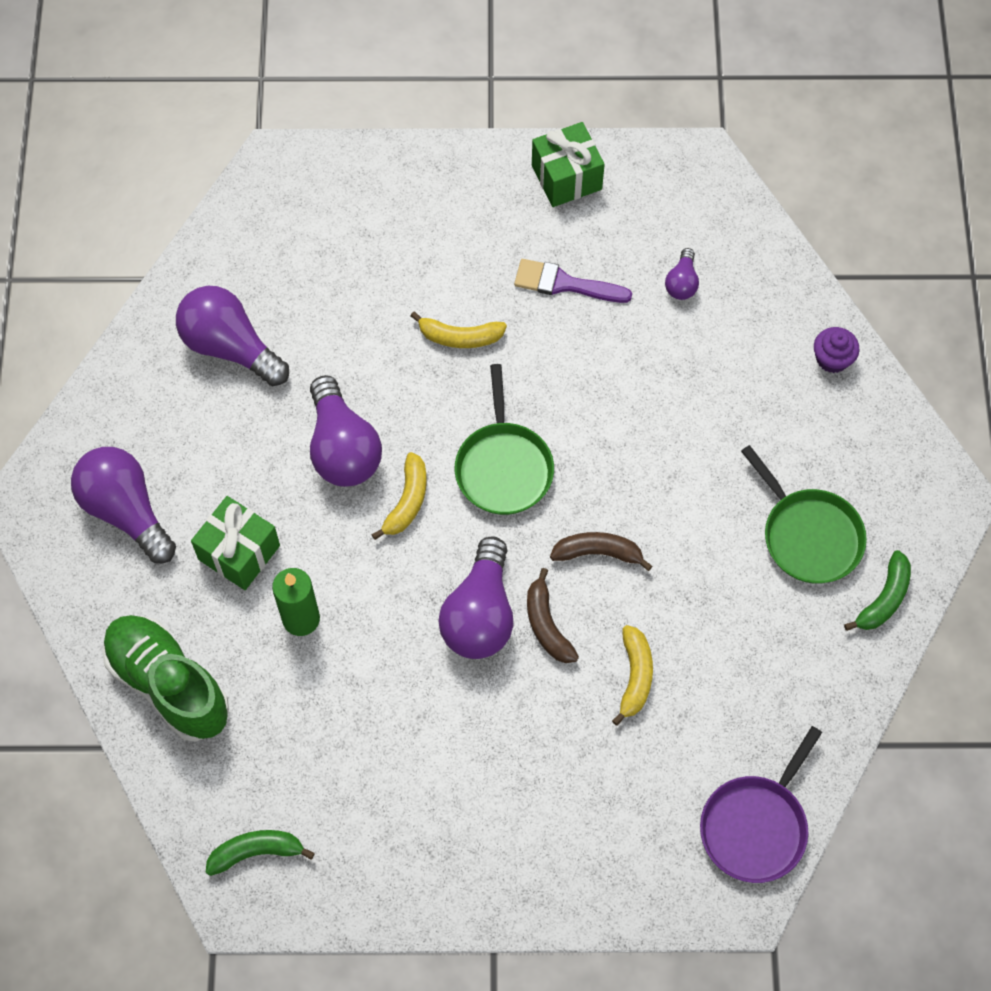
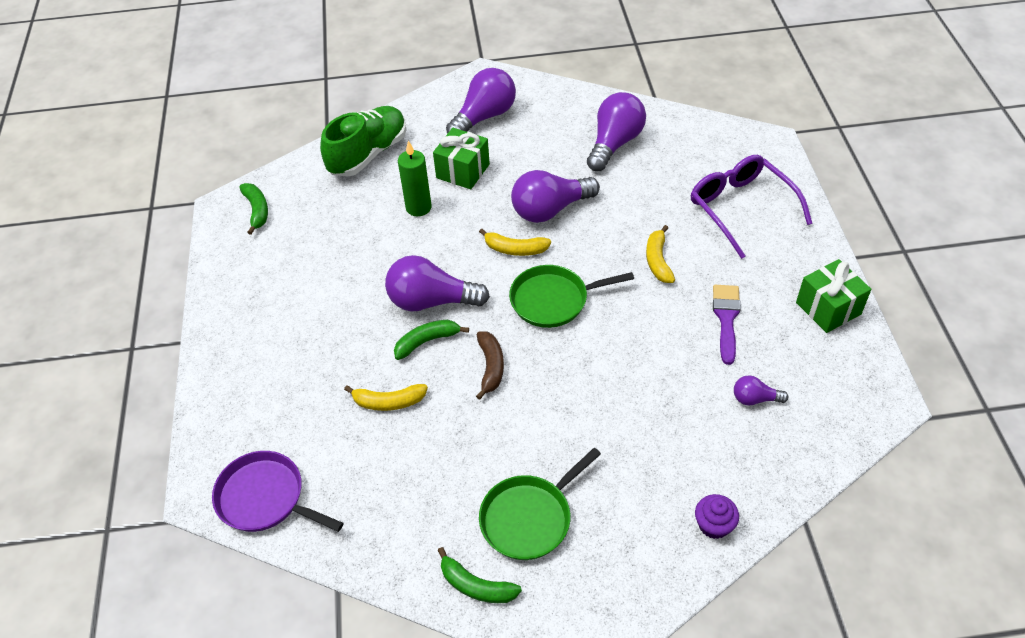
camera: 85 degrees right, 15 degrees down
brown banana [527,568,579,663] -> green banana [394,320,469,360]
none -> purple glasses [691,155,813,259]

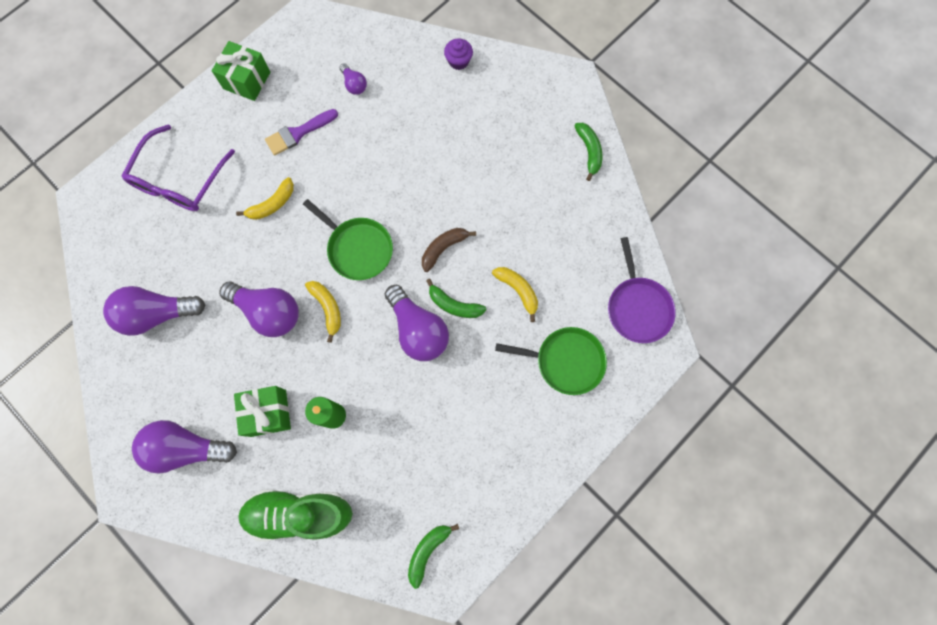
camera: 130 degrees left, 25 degrees up
green pan [479,448,601,560] -> green pan moved to [495,327,607,395]

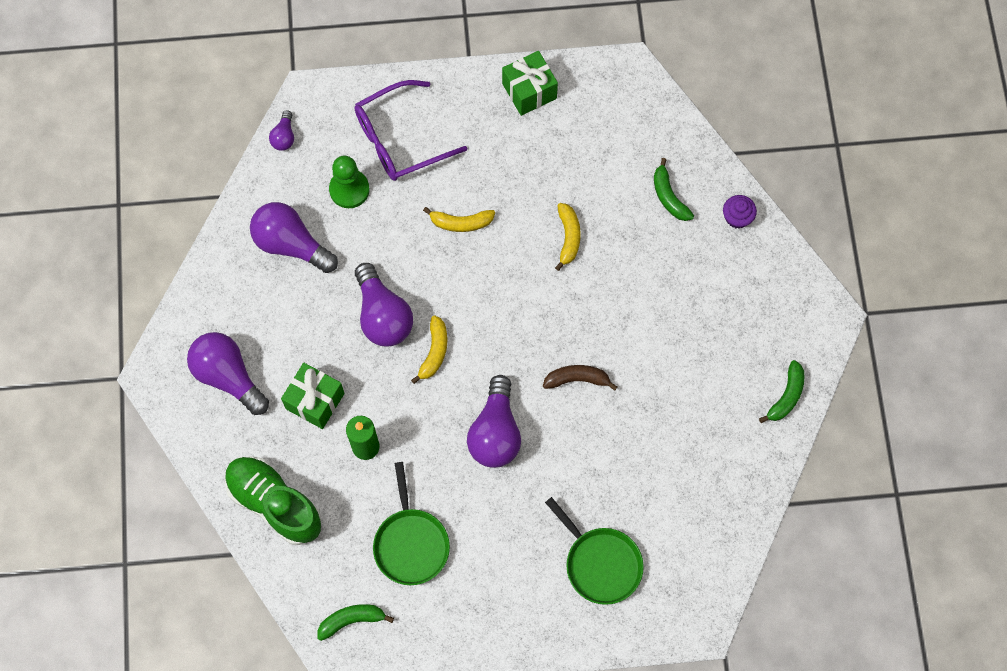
camera: 40 degrees right, 5 degrees down
purple brush [265,109,338,156] -> none
green pan [303,199,393,280] -> green pan moved to [373,462,450,585]
purple light bulb [340,63,367,95] -> purple light bulb moved to [269,110,294,151]
green banana [426,279,487,318] -> green banana moved to [654,158,694,221]
yellow banana [492,267,538,322] -> yellow banana moved to [555,203,581,271]
purple pan [608,237,676,343] -> none
none -> green pawn [329,155,370,208]

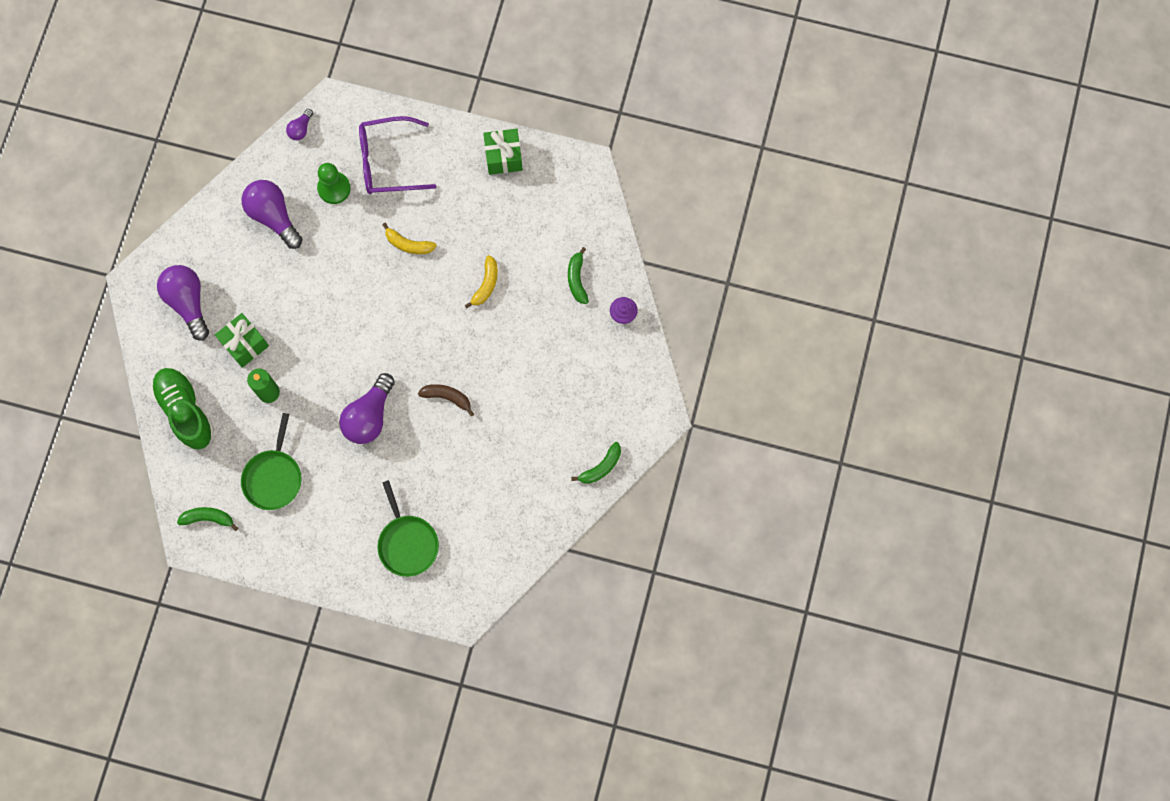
camera: 20 degrees right, 5 degrees up
purple light bulb [355,263,413,346] -> none
yellow banana [411,315,447,384] -> none

